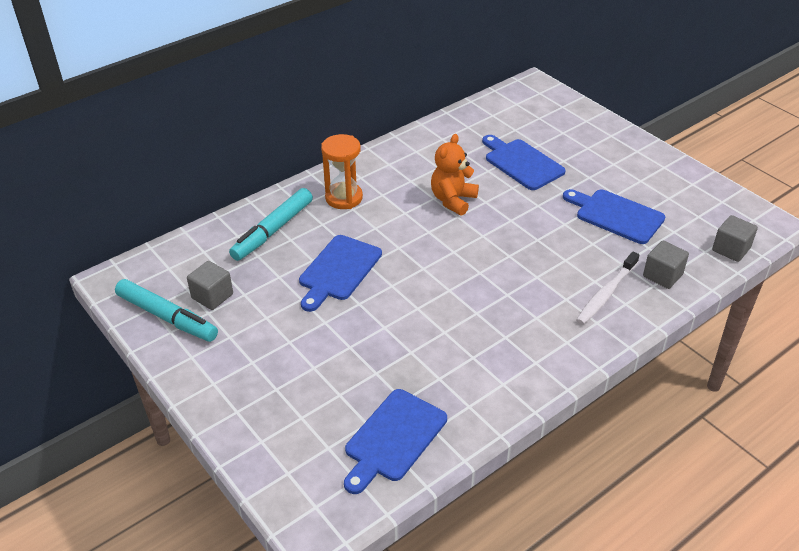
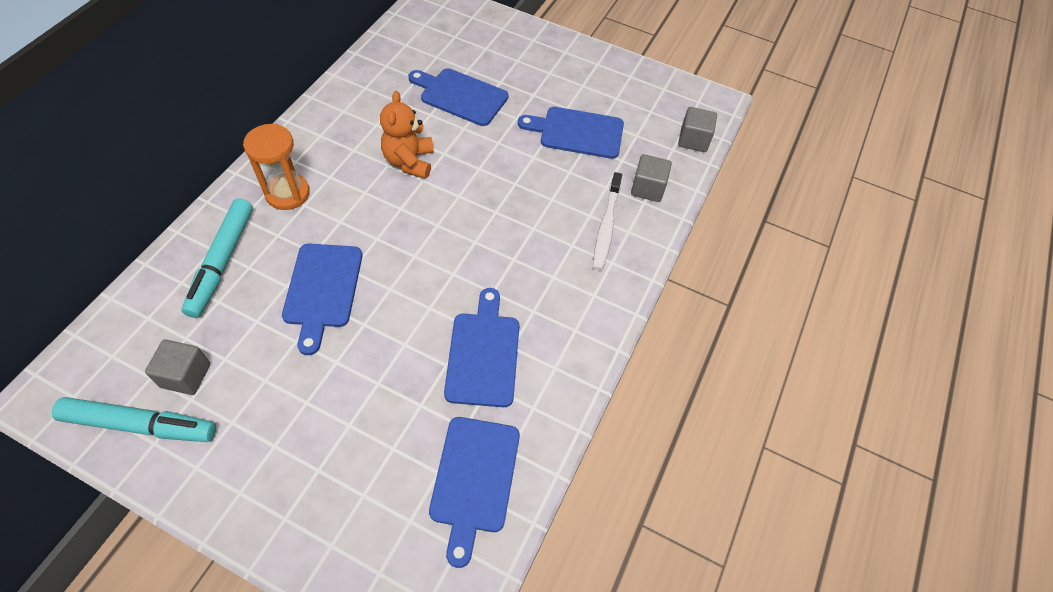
camera: 30 degrees left, 15 degrees up
none -> blue cutting board [444,288,520,407]

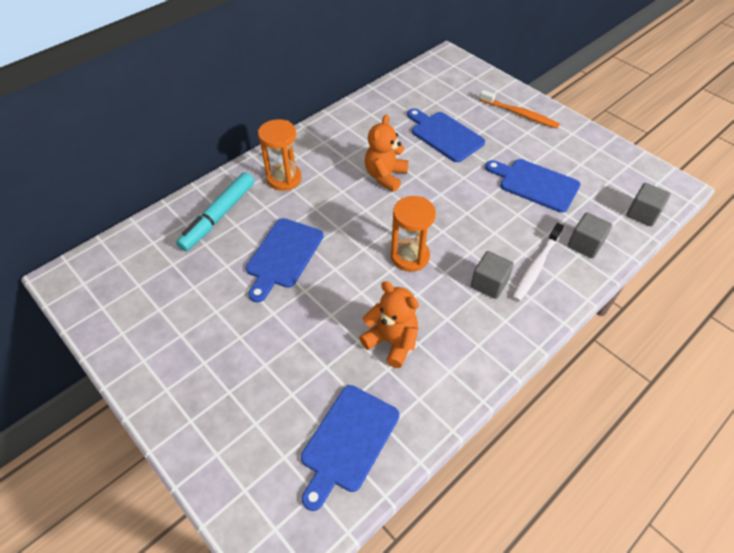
camera: 25 degrees right, 5 degrees down
turquoise marker [52,397,216,442] -> none
grey cube [145,339,210,395] -> grey cube moved to [471,251,514,299]
blue cutting board [444,288,520,407] -> orange teddy bear [359,281,419,368]
none -> orange hourglass [391,196,436,272]
none -> orange toothbrush [479,90,560,128]

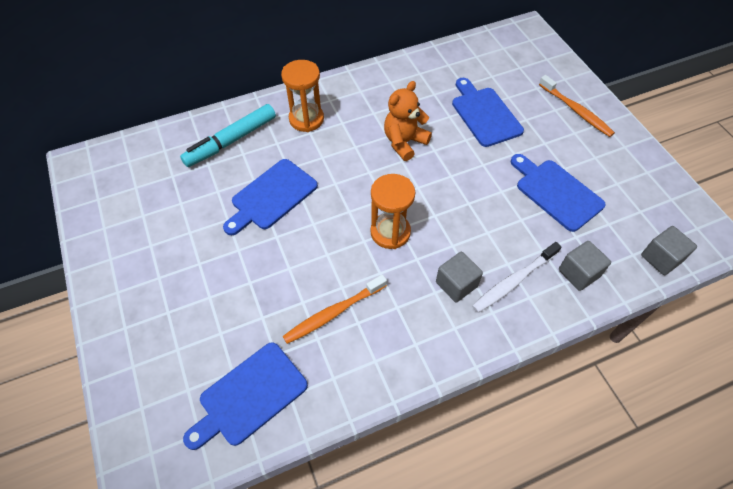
camera: 20 degrees right, 5 degrees up
orange teddy bear [359,281,419,368] -> orange toothbrush [283,275,387,344]

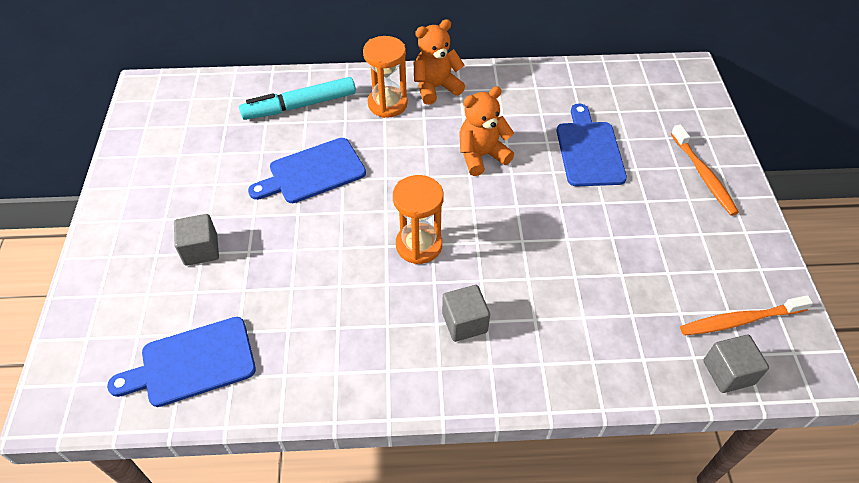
camera: 20 degrees right, 5 degrees down
orange toothbrush [283,275,387,344] -> orange toothbrush moved to [680,295,813,336]
white toothbrush [472,242,561,313] -> none
blue cutting board [511,154,606,232] -> none
grey cube [559,241,611,291] -> grey cube moved to [174,214,219,266]
none -> orange teddy bear [414,19,465,105]

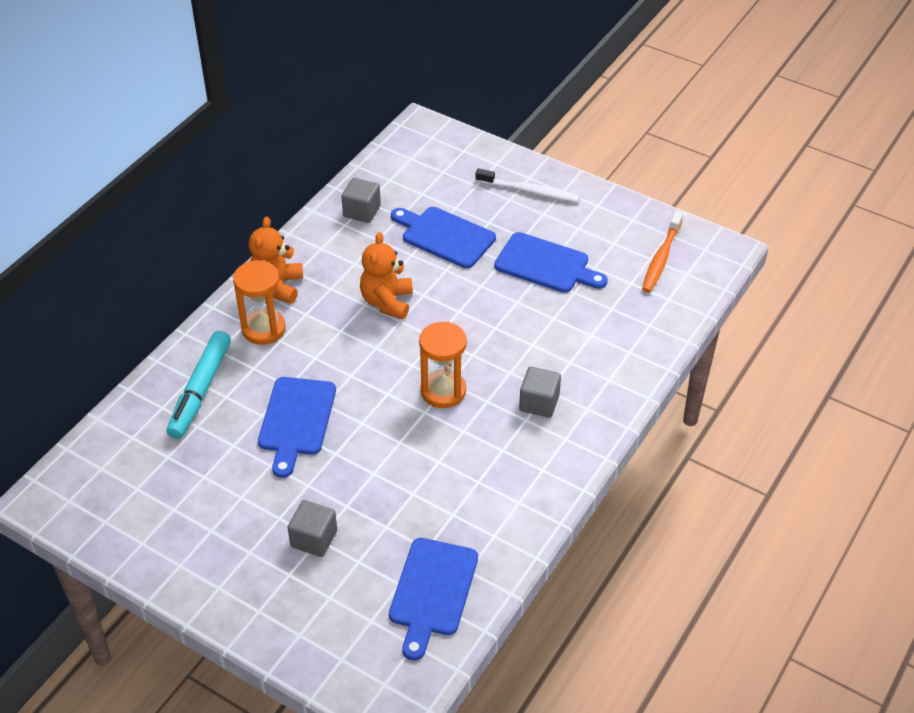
camera: 55 degrees left, 5 degrees down
orange toothbrush [671,124,739,216] -> white toothbrush [475,168,580,203]
grey cube [703,335,769,393] -> grey cube moved to [341,178,381,223]
none -> blue cutting board [494,232,608,293]

